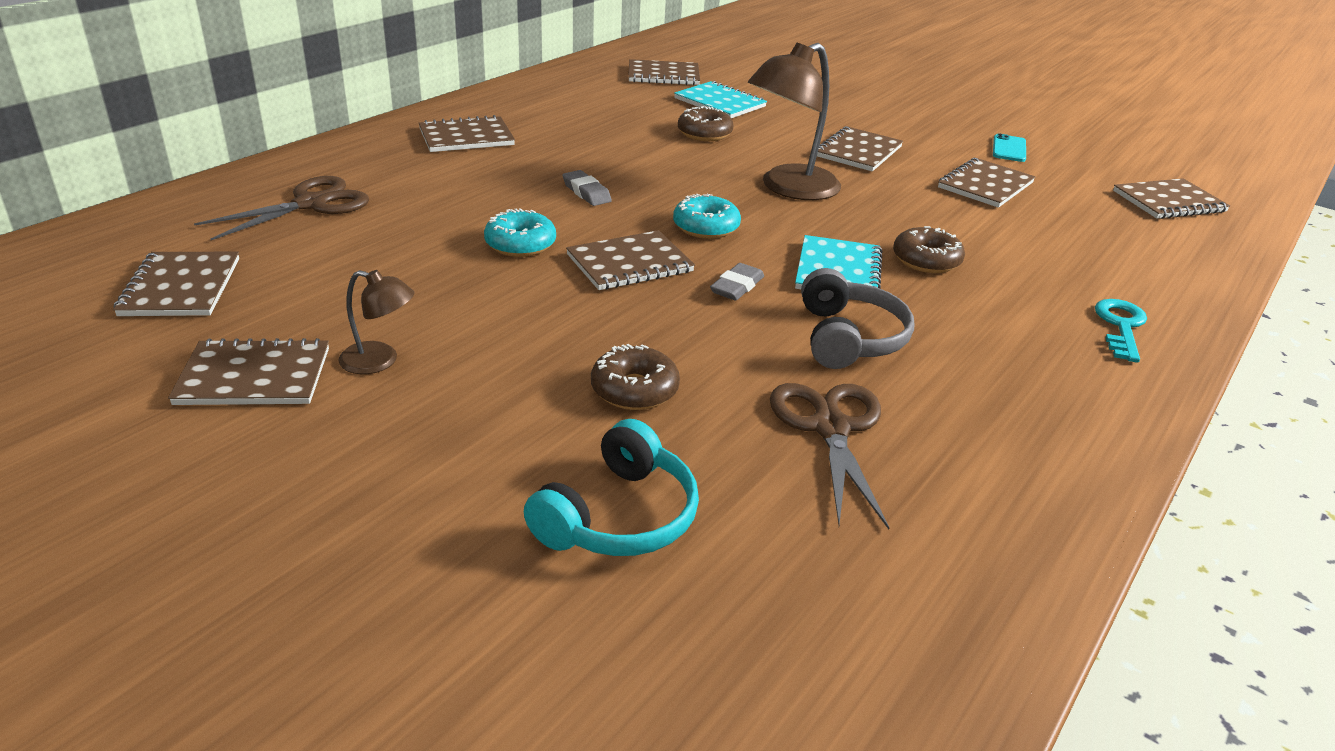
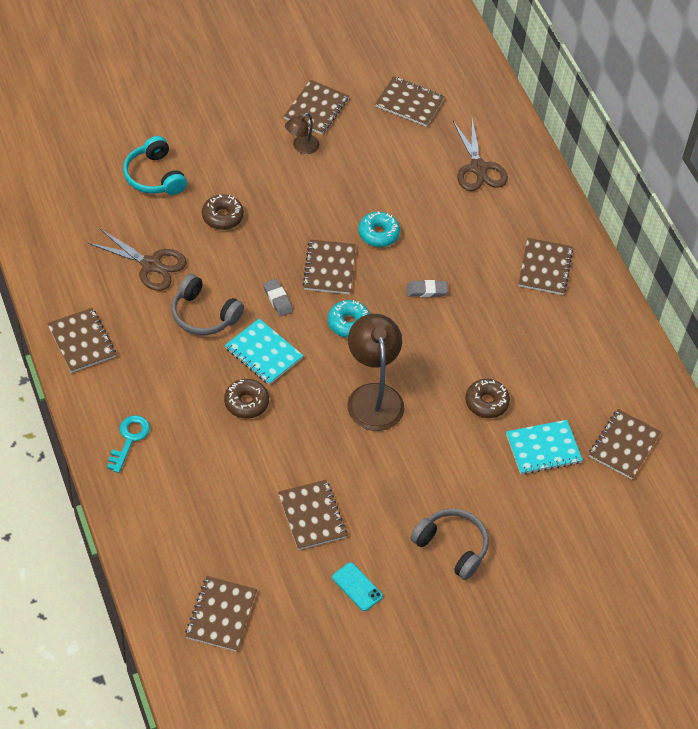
camera: 120 degrees right, 20 degrees up
brown notebook [817,126,903,171] -> brown notebook moved to [47,308,116,373]
turquoise key [1095,299,1147,363] -> turquoise key turned 120 degrees counterclockwise [107,415,150,473]
none -> grey headphones [410,509,488,580]

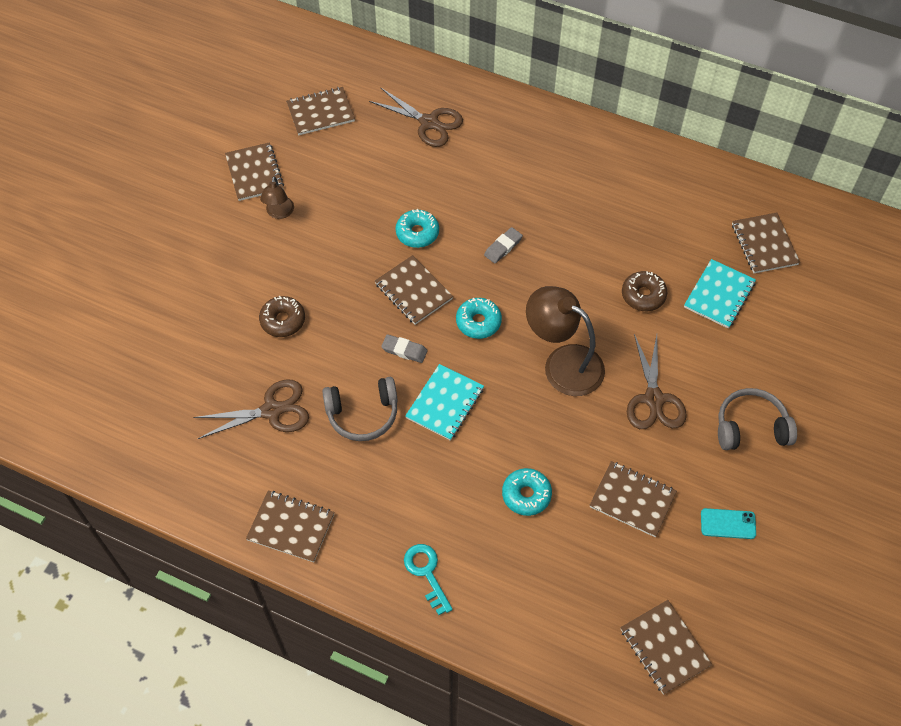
camera: 40 degrees left, 5 degrees up
turquoise headphones [123,136,187,195] -> none
brown donut [224,379,269,419] -> none
turquoise notebook [225,319,304,385] -> turquoise notebook turned 60 degrees counterclockwise [405,364,484,441]
brown notebook [518,238,573,295] -> none
none -> turquoise donut [502,468,552,516]
none -> brown scissors [627,334,687,429]

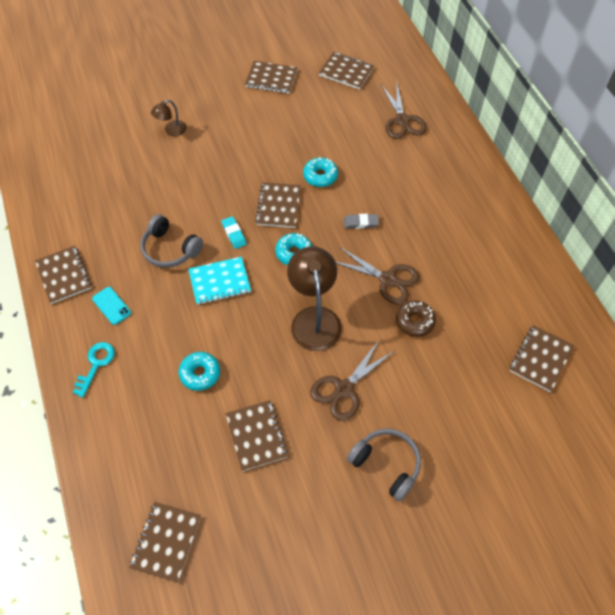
camera: 45 degrees right, 0 degrees up
brown scissors [193,379,309,439] -> brown scissors moved to [336,247,420,305]
brown notebook [225,142,284,201] -> brown notebook turned 75 degrees clockwise [245,61,298,94]
brown donut [259,296,305,337] -> none
brown lamp [260,176,294,219] -> brown lamp moved to [151,100,186,136]
grey eraser [381,334,428,363] -> turquoise eraser [221,216,246,249]
turquoise notebook [684,259,756,329] -> none
turquoise phone [701,508,756,539] -> turquoise phone moved to [92,287,131,325]

